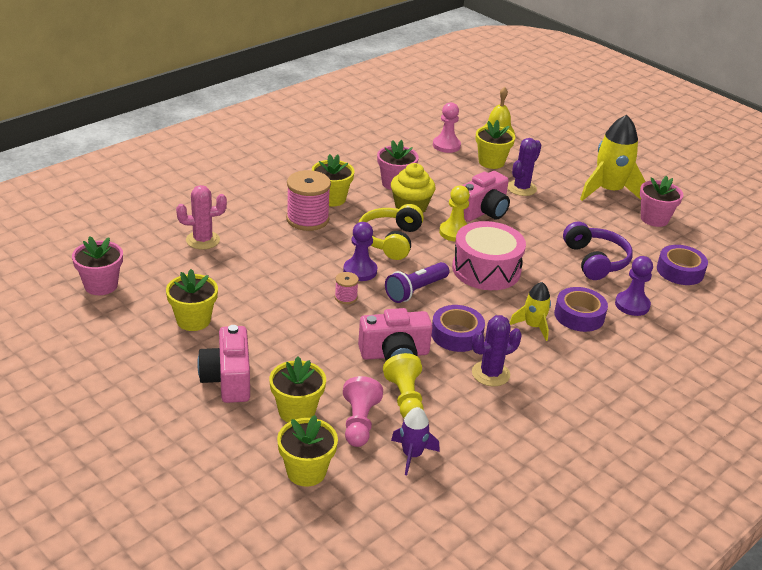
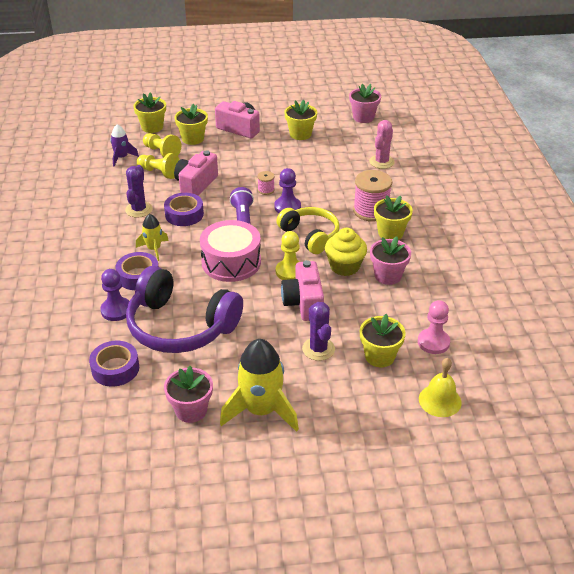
camera: 130 degrees right, 5 degrees up
pink pawn [343,376,383,447] -> yellow pawn [143,133,181,157]
purple headphones [563,221,633,280] -> purple headphones [126,266,243,353], size x1.61

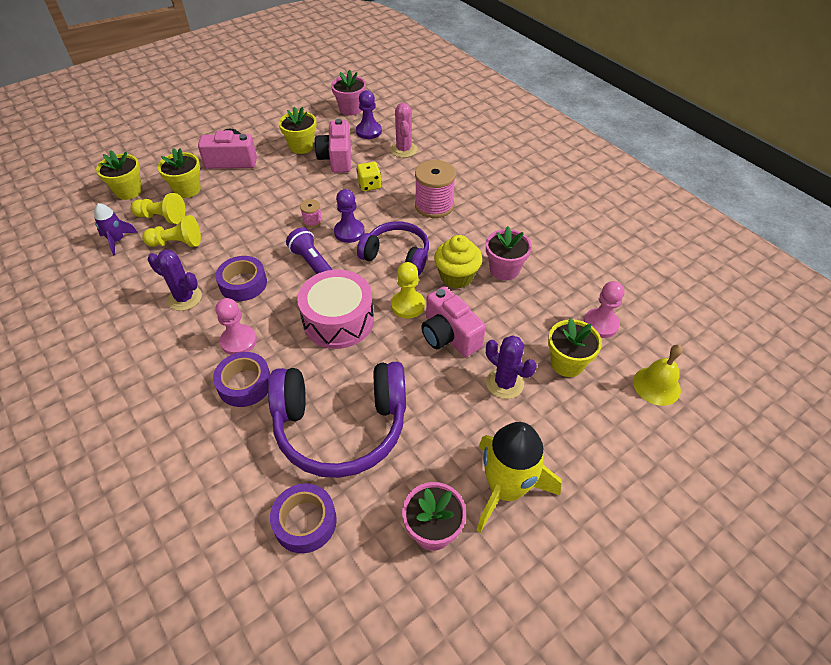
camera: 30 degrees left, 10 degrees up
purple pawn [100,269,129,321] -> purple pawn moved to [356,90,382,139]
purple cactus [125,165,153,218] -> purple cactus turned 45 degrees counterclockwise [148,250,202,311]
yellow rocket [136,214,169,261] -> pink pawn [216,298,257,355]
pink camera [174,150,218,196] -> pink camera moved to [315,119,351,173]
yellow headphones [276,207,339,254] -> purple headphones [357,221,429,275]
yellow flower pot [374,195,413,240] -> none
none -> yellow dice [356,162,381,191]

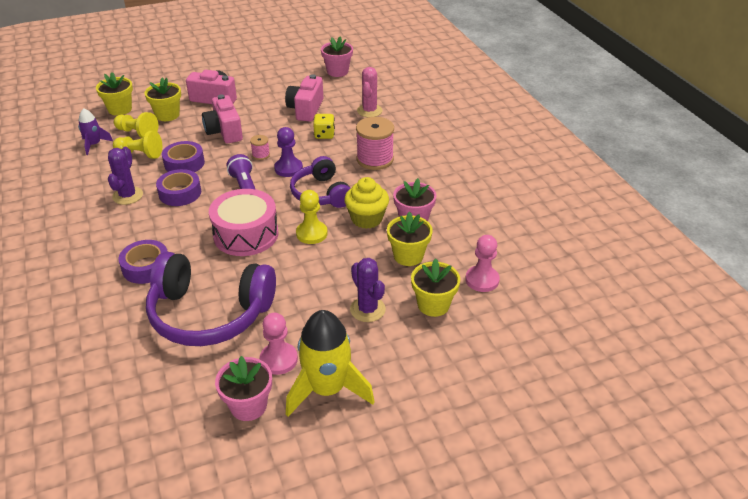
camera: 15 degrees right, 10 degrees down
purple cactus [148,250,202,311] -> purple cactus turned 60 degrees clockwise [108,147,143,205]
pink pawn [216,298,257,355] -> pink pawn moved to [260,313,298,375]
purple tape [270,483,337,553] -> purple tape moved to [162,141,205,172]
yellow flower pot [279,107,317,154] -> yellow flower pot moved to [387,211,433,266]
purple pawn [356,90,382,139] -> none
purple headphones [357,221,429,275] -> purple headphones turned 150 degrees counterclockwise [290,156,351,208]
pink camera [421,287,486,357] -> pink camera moved to [202,94,243,143]
yellow bell [633,345,683,406] -> none

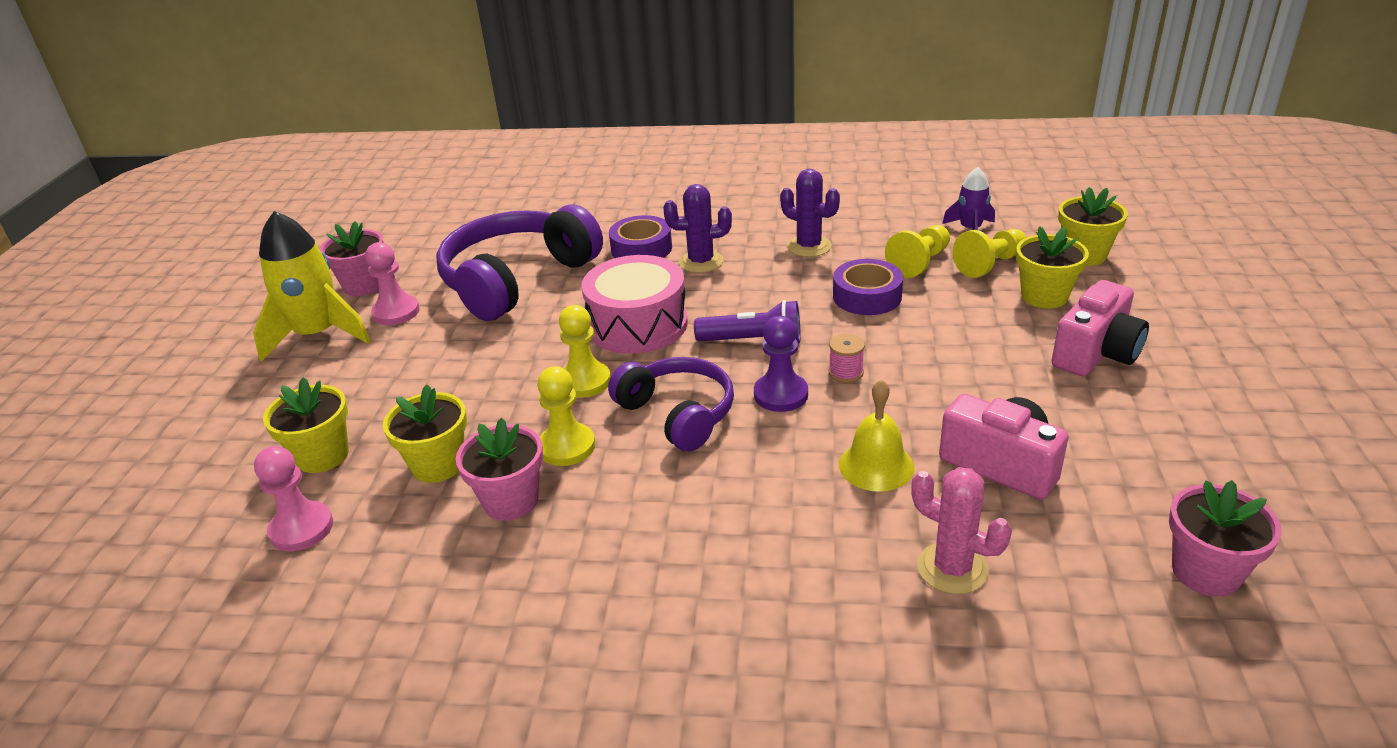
camera: 120 degrees right, 5 degrees down
purple tape [156,169,201,206] -> none
pink camera [202,94,243,143] -> none
purple headphones [290,156,351,208] -> purple headphones turned 45 degrees clockwise [608,357,734,452]
yellow dice [313,114,335,139] -> yellow bell [839,379,914,492]
yellow cupcake [344,177,389,229] -> yellow pawn [537,366,595,466]
purple cactus [350,258,386,322] -> purple cactus moved to [663,184,732,273]
pink spool [356,117,394,170] -> none

